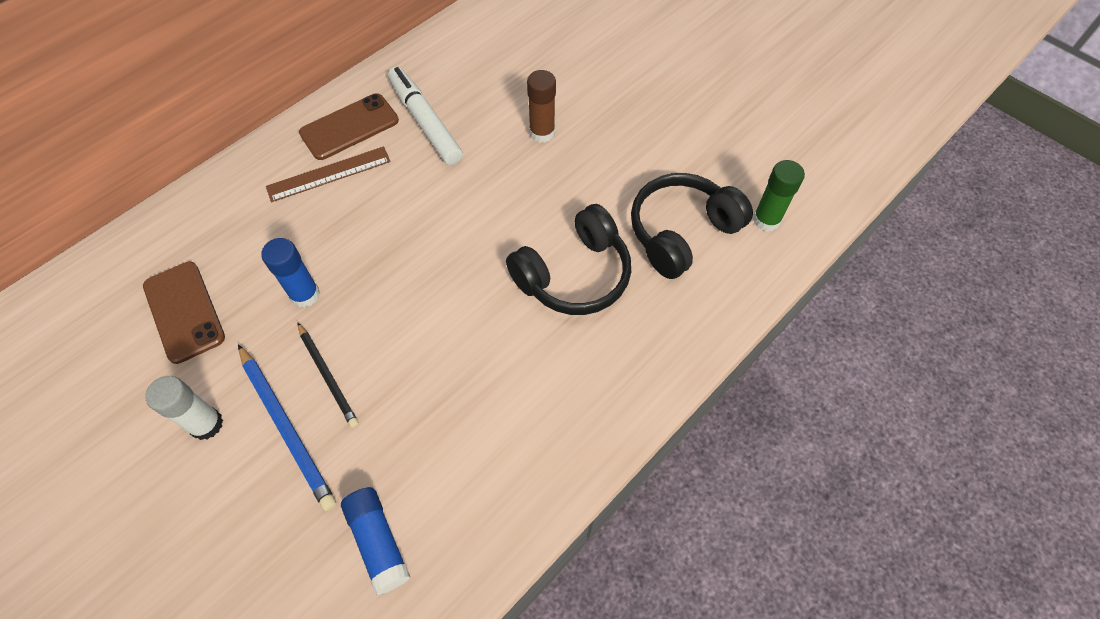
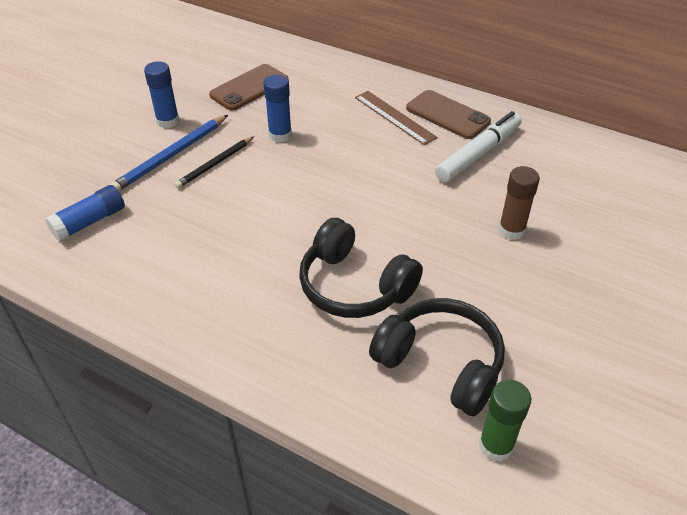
camera: 75 degrees right, 15 degrees down
white glue stick [145,376,223,440] -> blue glue stick [144,61,180,128]

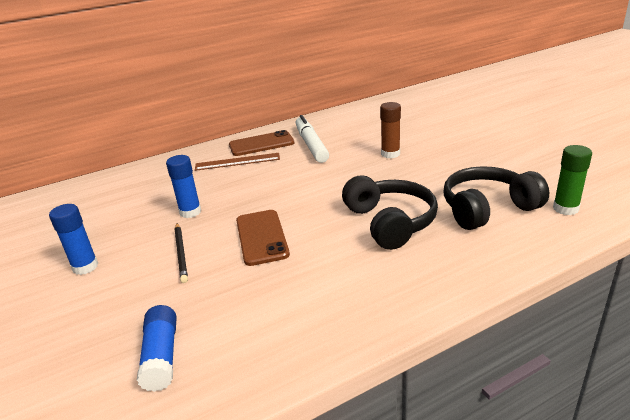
camera: 55 degrees left, 15 degrees down
blue pencil [110,115,228,191] -> none
brown phone [209,64,289,110] -> brown phone moved to [236,210,290,266]
black headphones [299,218,423,318] -> black headphones turned 90 degrees counterclockwise [342,175,438,250]

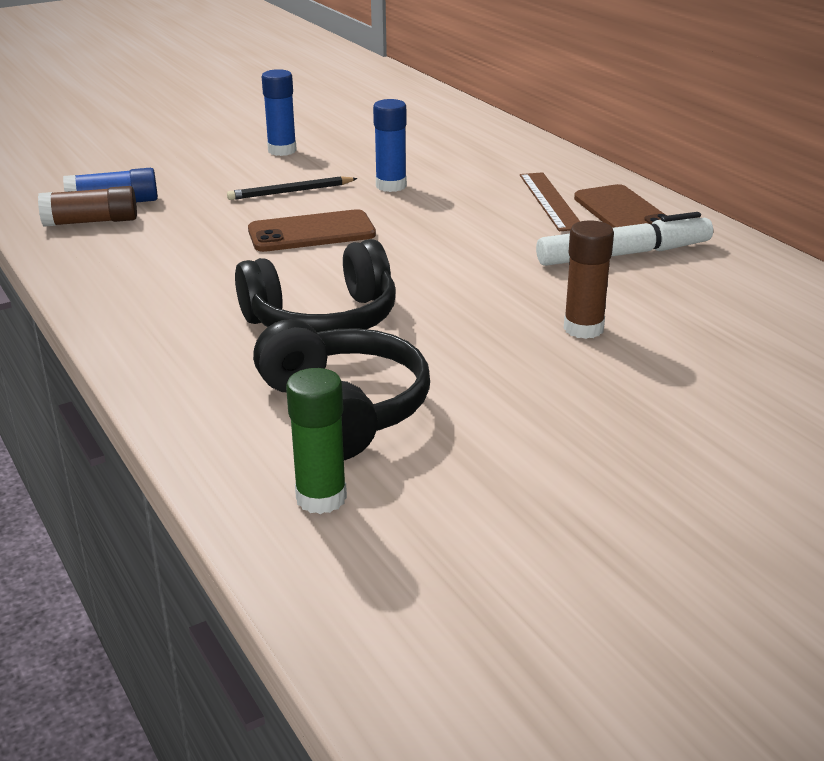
camera: 85 degrees right, 0 degrees up
none -> brown glue stick [38,186,137,227]

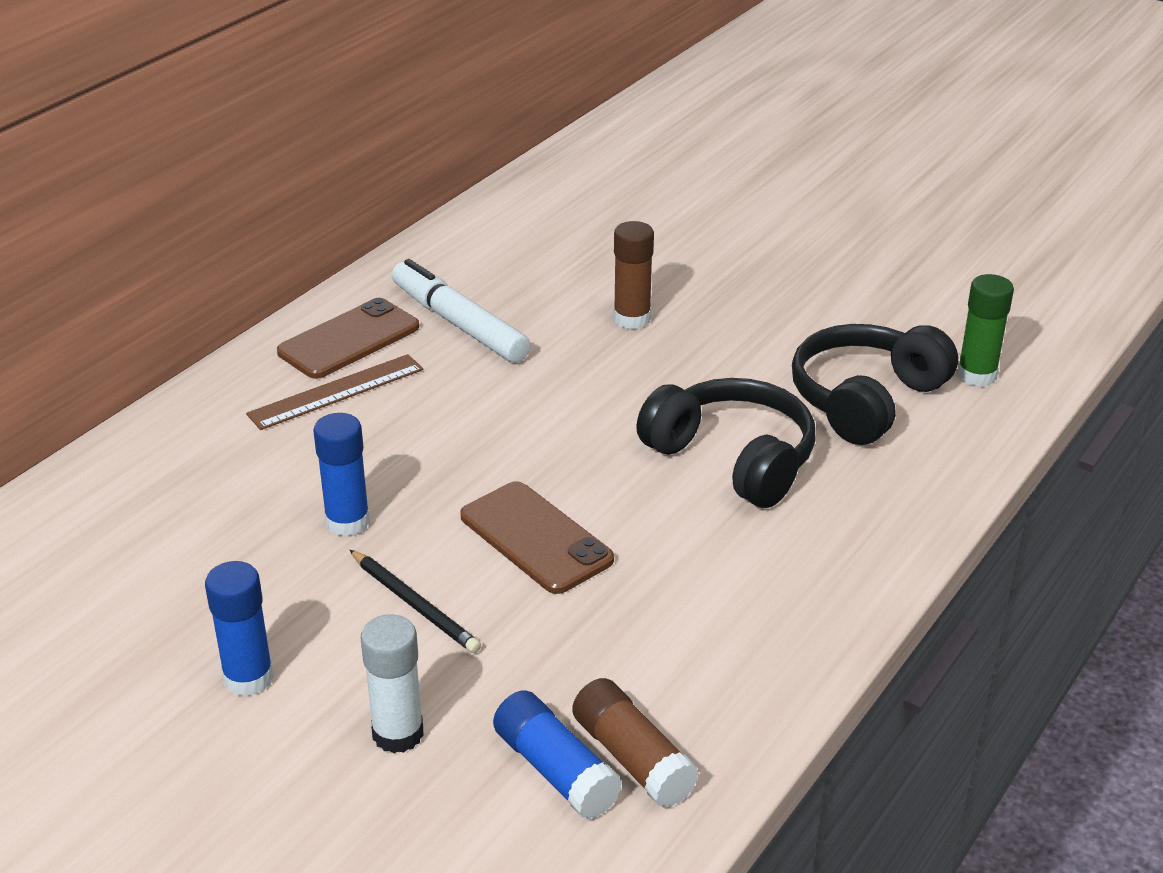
camera: 115 degrees left, 5 degrees up
none -> white glue stick [361,614,424,753]

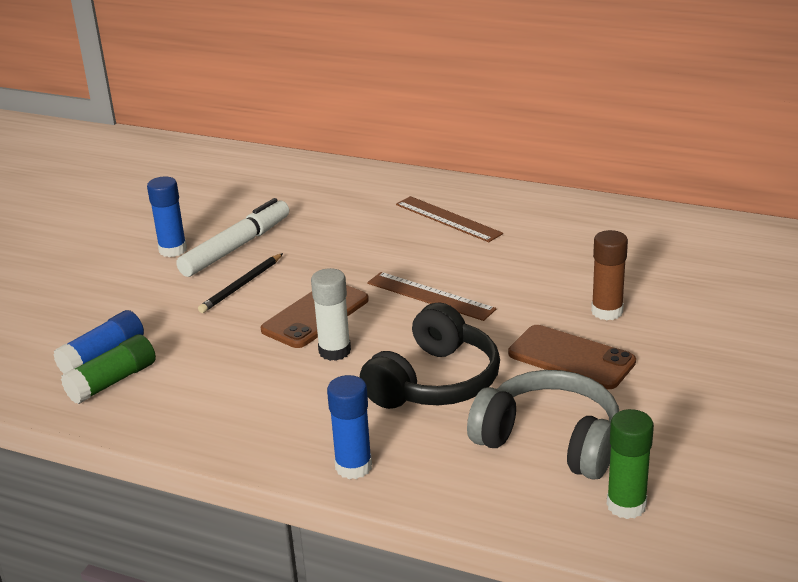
camera: 80 degrees right, 5 degrees down
brown phone [277,298,419,379] -> brown phone moved to [508,325,636,389]
blue glue stick [314,413,370,537] -> blue glue stick moved to [327,375,372,479]
white glue stick [361,614,424,753] -> white glue stick moved to [311,268,351,361]
white marker [392,259,531,363] -> white marker moved to [176,198,289,277]
brown glue stick [572,678,699,808] -> green glue stick [61,334,156,404]
black headphones [792,324,958,445] -> grey headphones [467,370,619,479]
none -> brown ruler [367,272,497,321]

